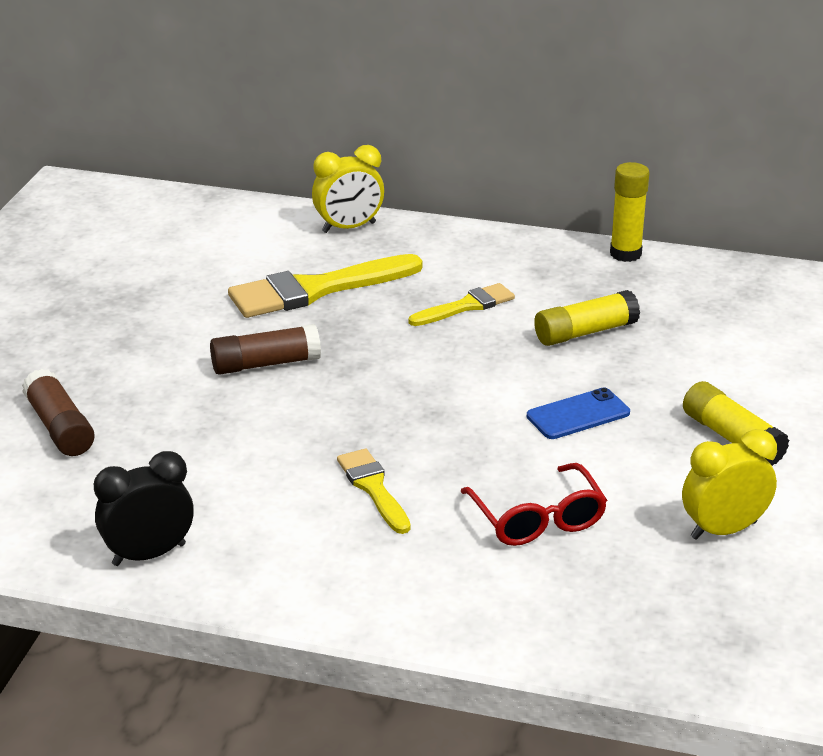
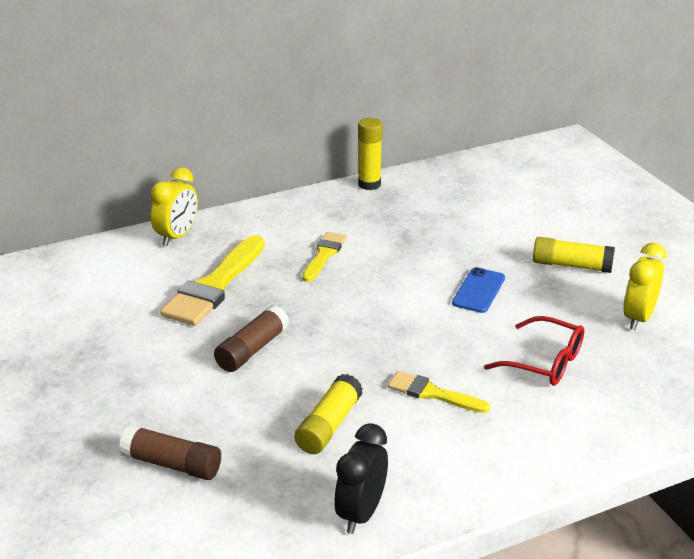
camera: 40 degrees left, 0 degrees up
yellow glue stick [534,290,640,346] -> yellow glue stick moved to [294,374,363,454]

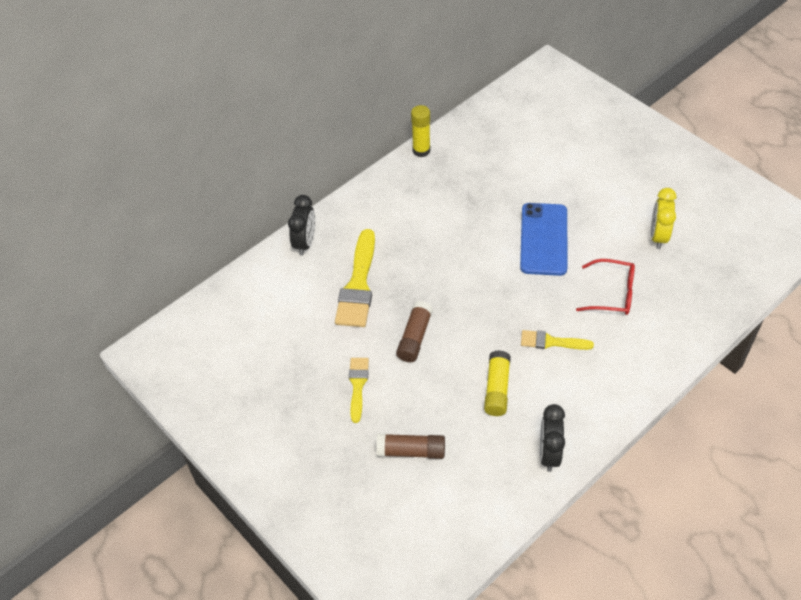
camera: 15 degrees left, 20 degrees up
yellow clock [150,167,198,246] -> black clock [288,195,315,256]
yellow brush [302,232,347,282] -> yellow brush moved to [349,358,369,423]
blue phone [452,267,505,313] -> blue phone [520,203,568,276], size x1.75
yellow glue stick [533,237,615,273] -> none

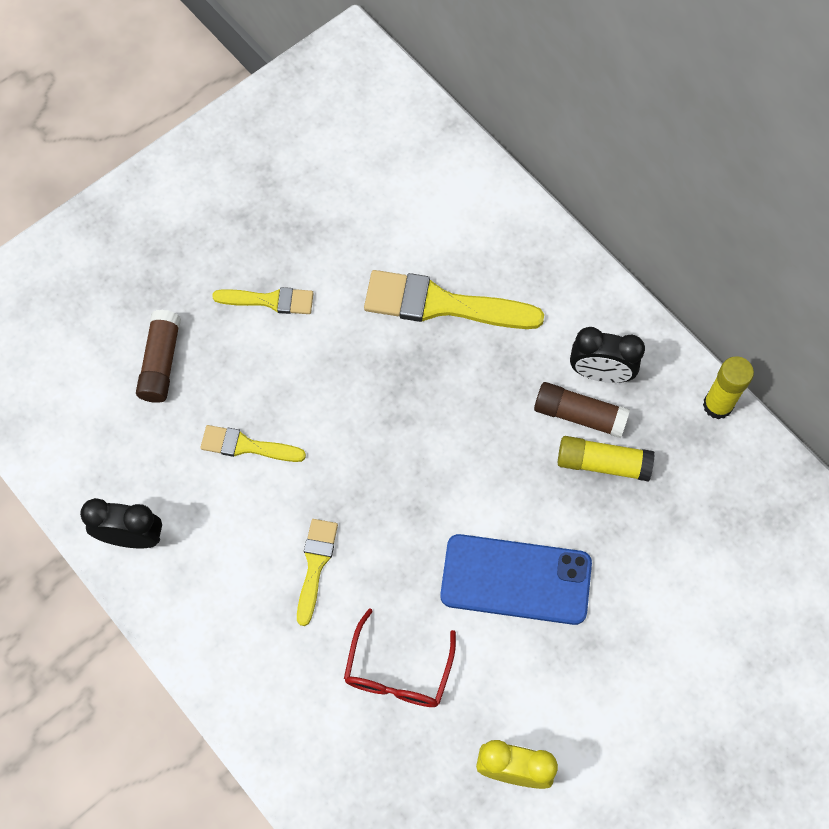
camera: 90 degrees right, 15 degrees up
black clock [288,195,315,256] -> black clock moved to [570,327,645,383]
brown glue stick [396,301,433,362] -> brown glue stick moved to [534,382,630,438]
yellow glue stick [484,350,511,416] -> yellow glue stick moved to [558,436,654,482]
none -> yellow brush [200,425,306,462]

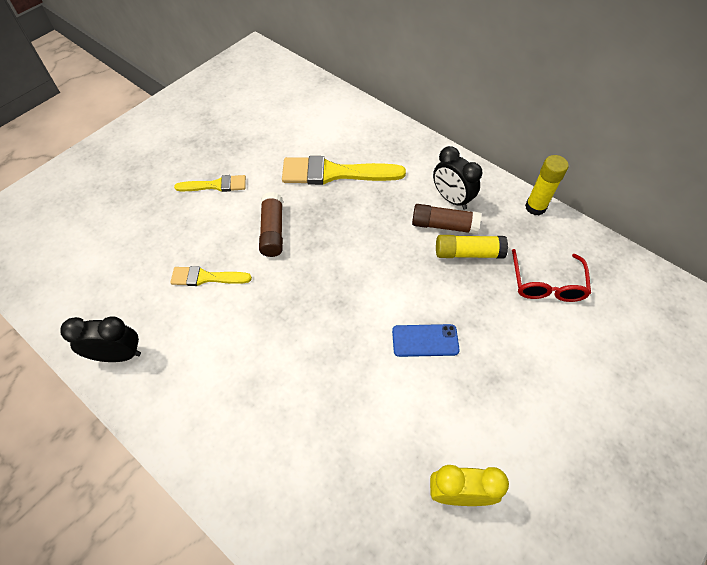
camera: 10 degrees left, 10 degrees down
brown glue stick [136,310,181,403] -> brown glue stick moved to [259,192,283,257]
yellow brush [297,519,338,626] -> none
red glasses [344,608,456,707] -> red glasses moved to [512,249,591,302]
blue phone [440,534,592,625] -> blue phone [392,324,460,357], size x0.57
black clock [570,327,645,383] -> black clock turned 45 degrees clockwise [433,146,482,210]

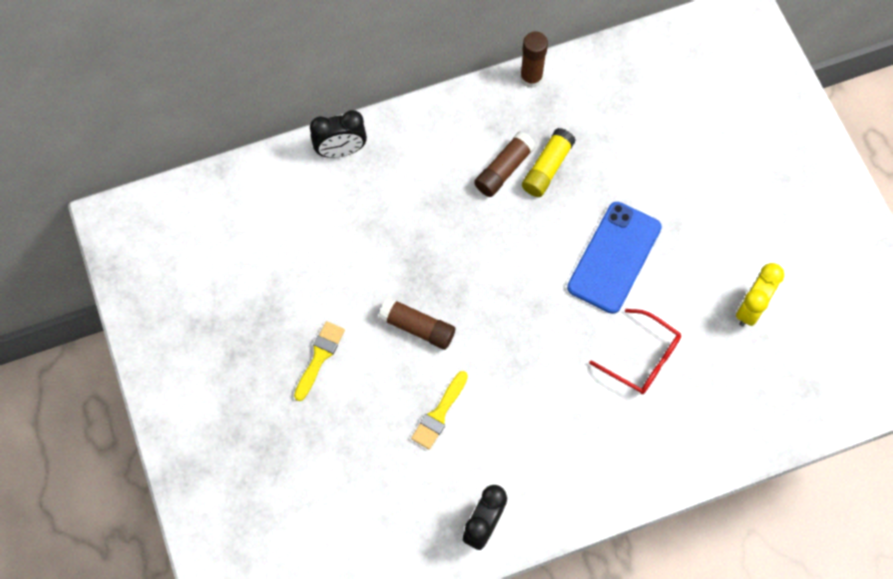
camera: 60 degrees left, 10 degrees up
yellow brush [282,156,406,185] -> none
blue phone [392,324,460,357] -> blue phone [567,202,662,314], size x1.75
black clock [433,146,482,210] -> black clock moved to [310,110,367,158]
red glasses [512,249,591,302] -> red glasses moved to [589,309,681,394]
yellow glue stick [525,155,569,215] -> brown glue stick [520,32,548,88]

